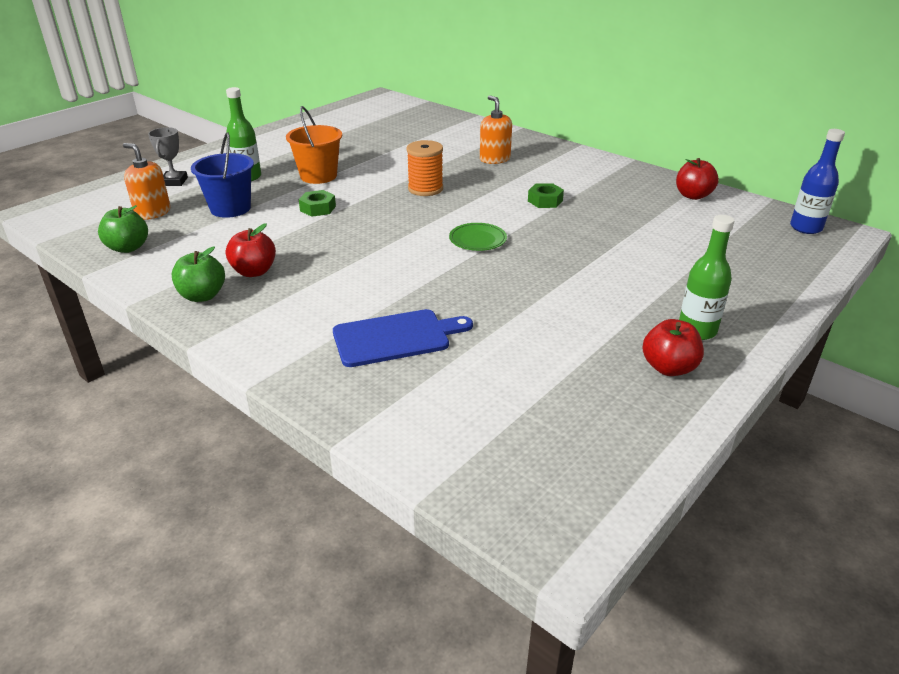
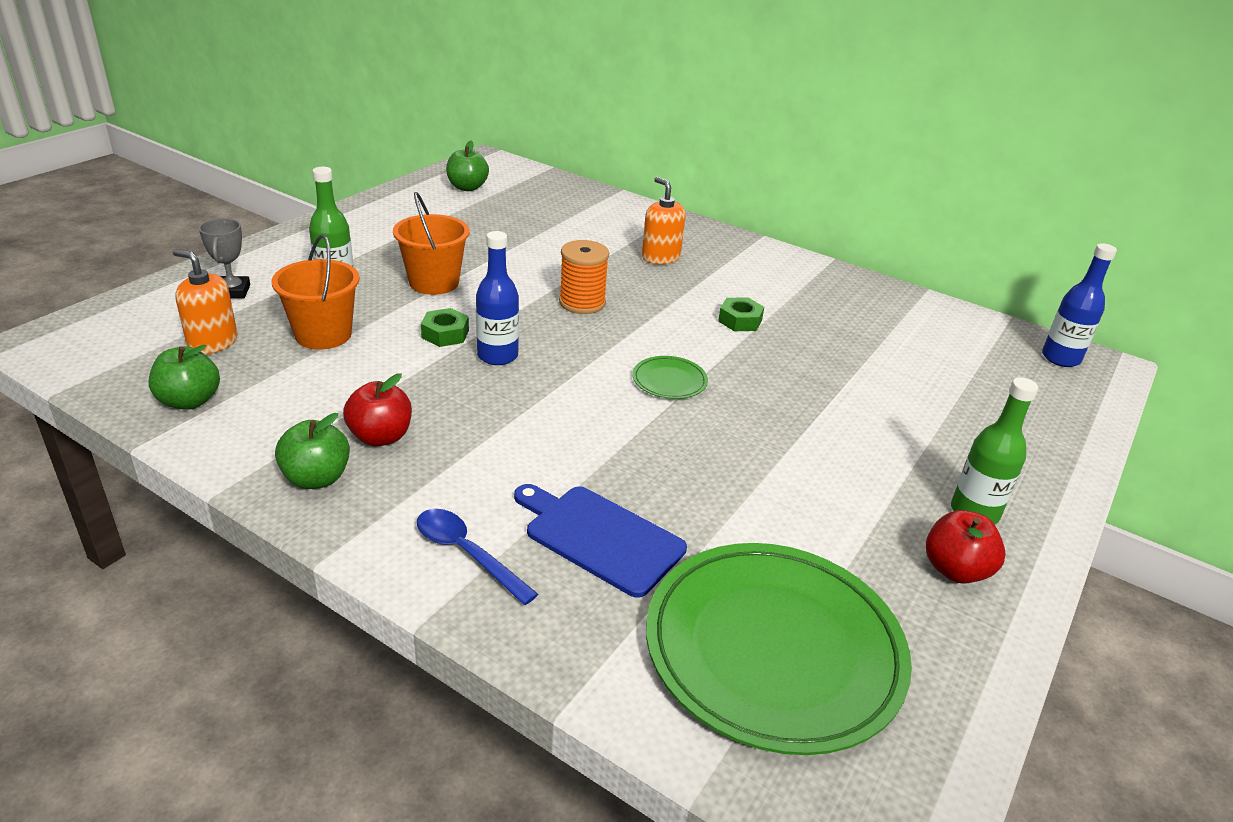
camera: 10 degrees left, 0 degrees up
blue bucket [191,132,254,218] -> orange bucket [271,235,360,350]
blue cutting board [333,309,473,367] -> blue cutting board turned 120 degrees counterclockwise [514,484,687,598]
red apple [676,158,719,200] -> none
none -> blue spoon [417,509,538,605]
none -> green apple [446,141,489,191]
none -> blue bottle [476,231,519,365]
none -> green plate [646,543,912,755]

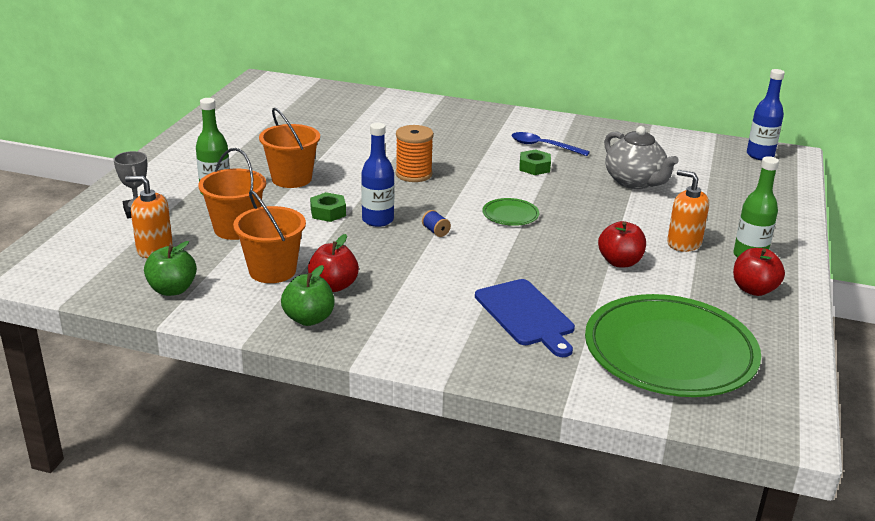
camera: 15 degrees left, 5 degrees down
blue spoon [417,509,538,605] -> blue spoon moved to [512,132,590,156]
green apple [446,141,489,191] -> none
blue cutting board [514,484,687,598] -> blue cutting board turned 135 degrees counterclockwise [475,279,575,357]
orange soap dispenser [642,177,686,265] -> orange soap dispenser moved to [667,170,709,252]
none -> orange bucket [233,190,306,283]
none -> blue spool [422,210,451,237]
none -> red apple [598,221,646,267]
none -> grey teapot [604,126,679,189]

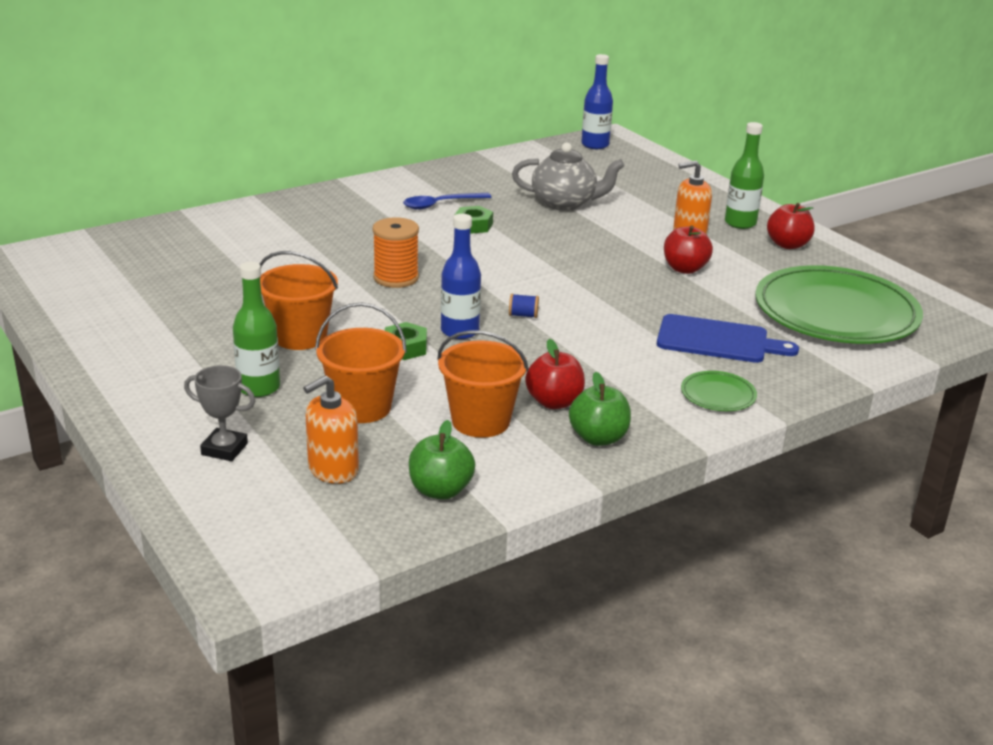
camera: 50 degrees left, 0 degrees up
green plate [482,198,539,226] -> green plate moved to [681,371,757,411]

